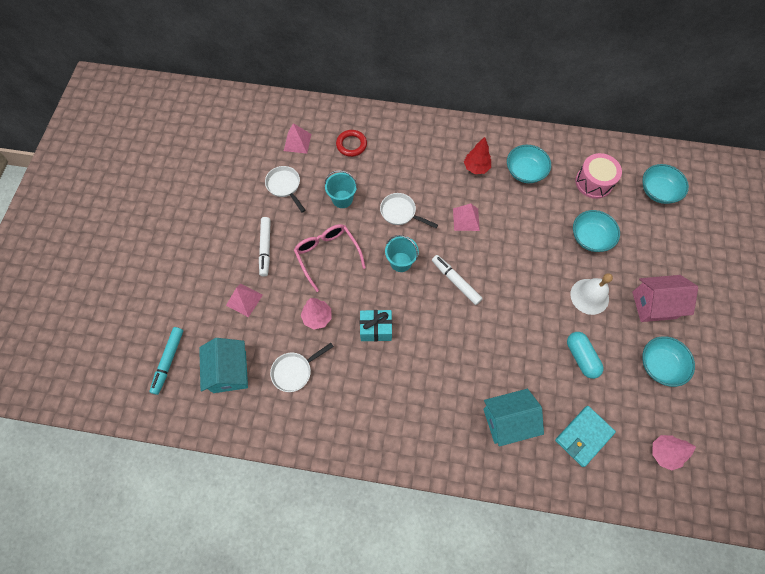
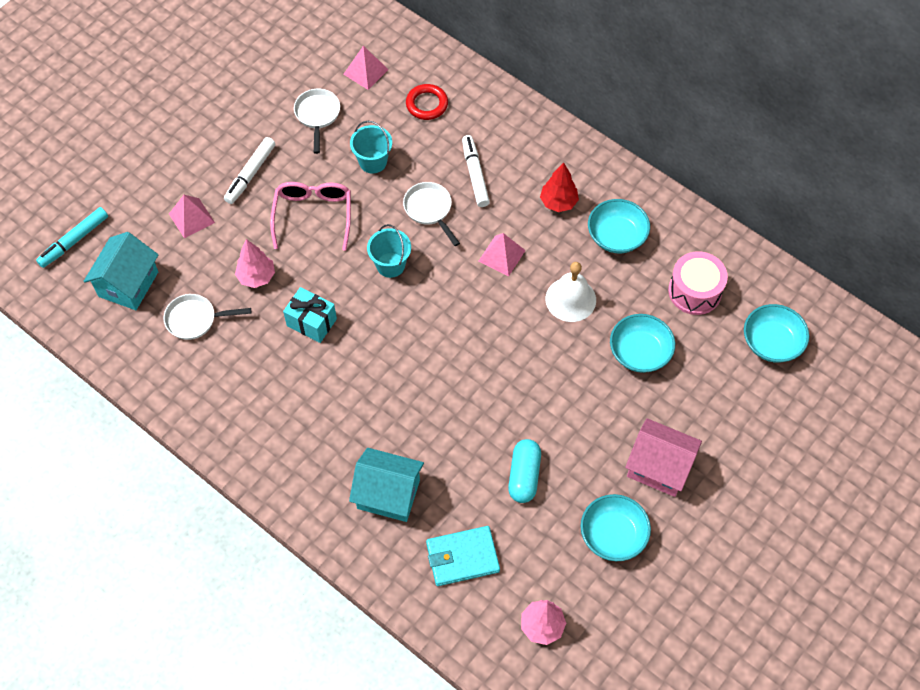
camera: 30 degrees right, 5 degrees down
white marker [432,255,483,305] -> white marker moved to [462,135,490,207]
white bell [570,273,613,315] -> white bell moved to [546,262,596,322]

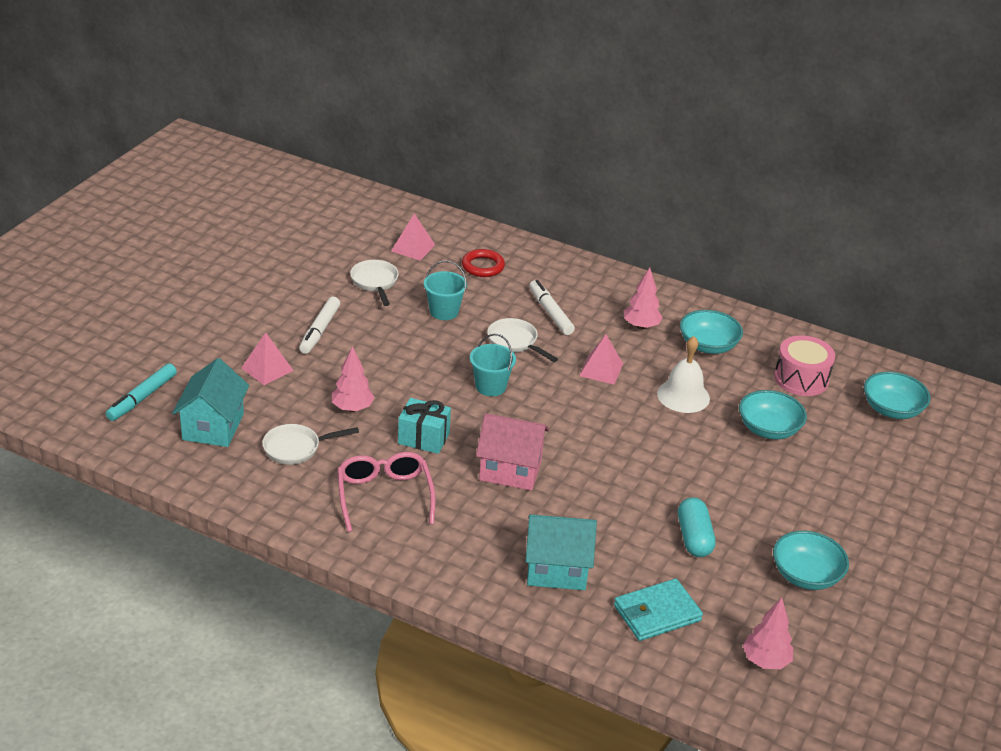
camera: 15 degrees left, 25 degrees down
pink glasses [270,182,351,251] -> pink glasses moved to [338,452,436,532]
red tree [540,162,579,212] -> pink tree [624,267,663,329]
pink house [625,418,702,497] -> pink house moved to [476,413,549,490]

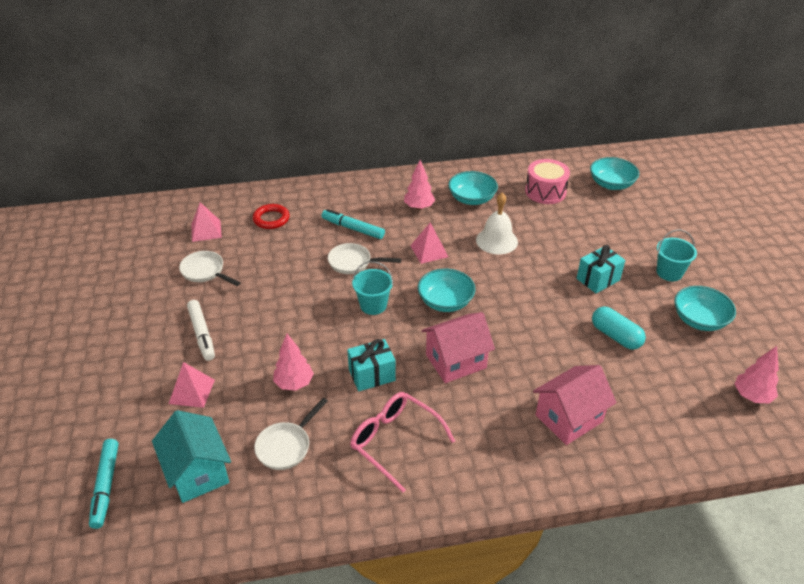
camera: 35 degrees left, 5 degrees up
turquoise bucket [424,260,467,320] -> turquoise bucket moved to [657,229,697,281]
turquoise house [525,514,597,590] -> pink house [533,365,617,445]
white marker [529,280,575,335] -> turquoise marker [322,209,385,239]
turquoise wallet [614,578,703,641] -> none
turquoise bowl [739,390,807,439] -> turquoise bowl moved to [418,269,475,312]
none -> turquoise gift [577,245,625,293]

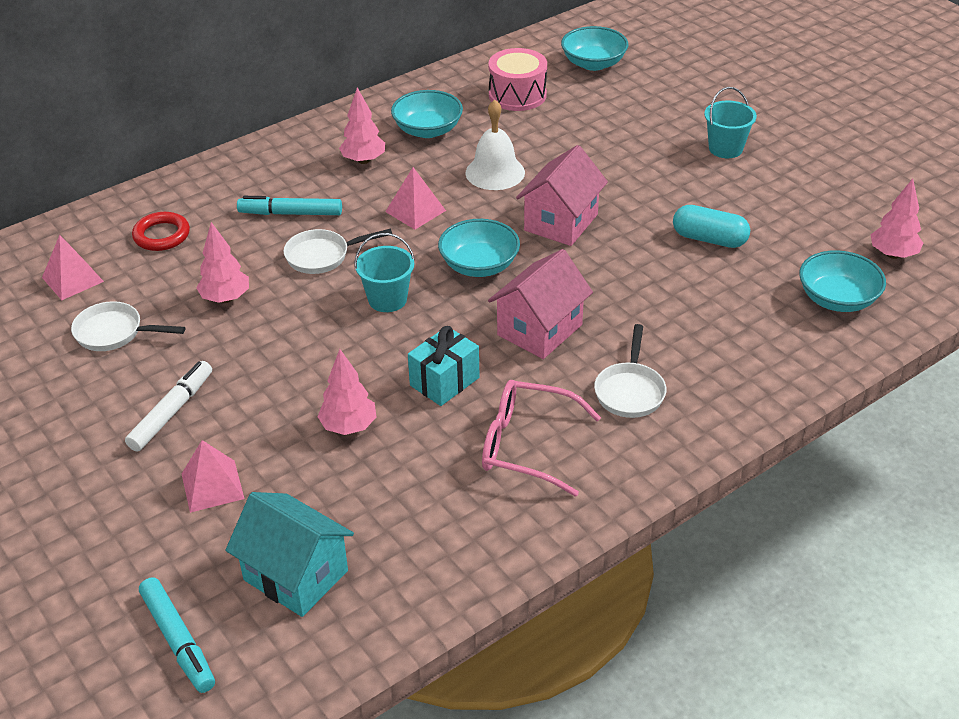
camera: 25 degrees left, 0 degrees up
white marker [187,300,215,361] -> white marker turned 105 degrees counterclockwise [125,361,212,451]
white pan [254,398,328,470] -> white pan moved to [594,324,667,418]
pink house [533,365,617,445] -> pink house moved to [516,145,608,246]
turquoise gift [577,245,625,293] -> none
turquoise bowl [674,286,736,331] -> turquoise bowl moved to [799,250,886,312]
none -> pink tree [196,222,249,303]

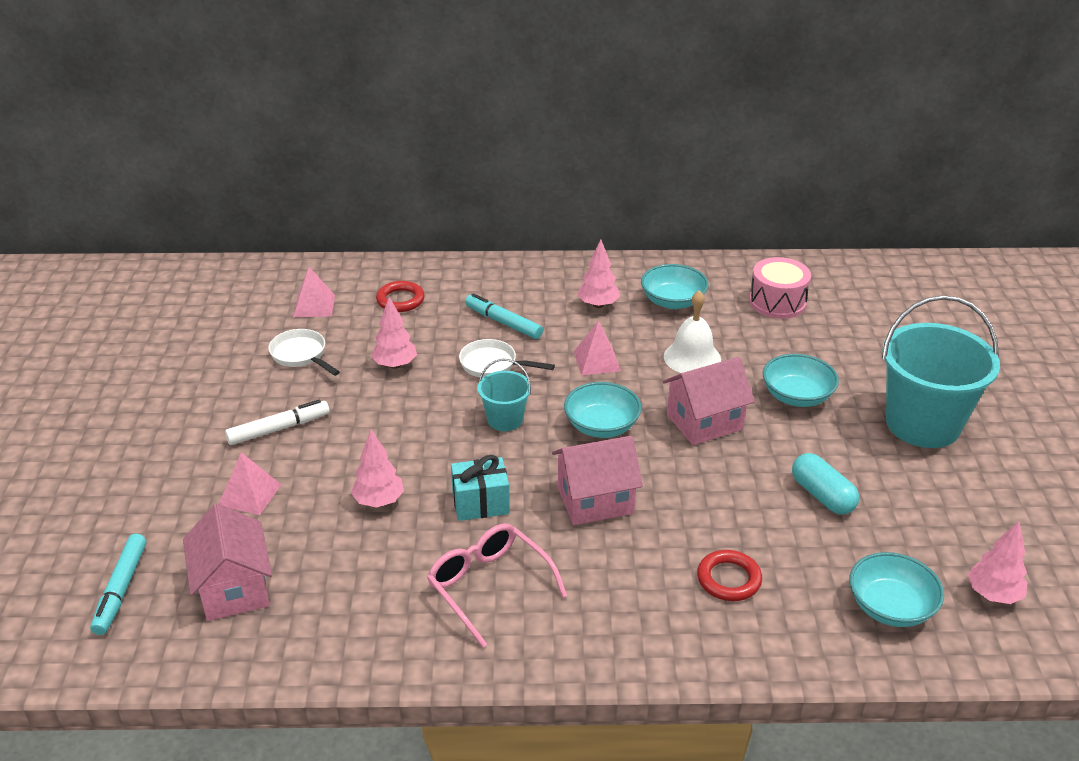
camera: 35 degrees right, 5 degrees down
turquoise house [225,492,354,617] -> pink house [183,503,272,621]
turquoise bowl [561,26,628,71] -> turquoise bowl moved to [763,354,839,407]
white pan [594,324,667,418] -> none
turquoise bucket [704,87,757,158] -> turquoise bucket [882,295,1000,448], size x2.04
none -> red ring [697,550,762,601]

